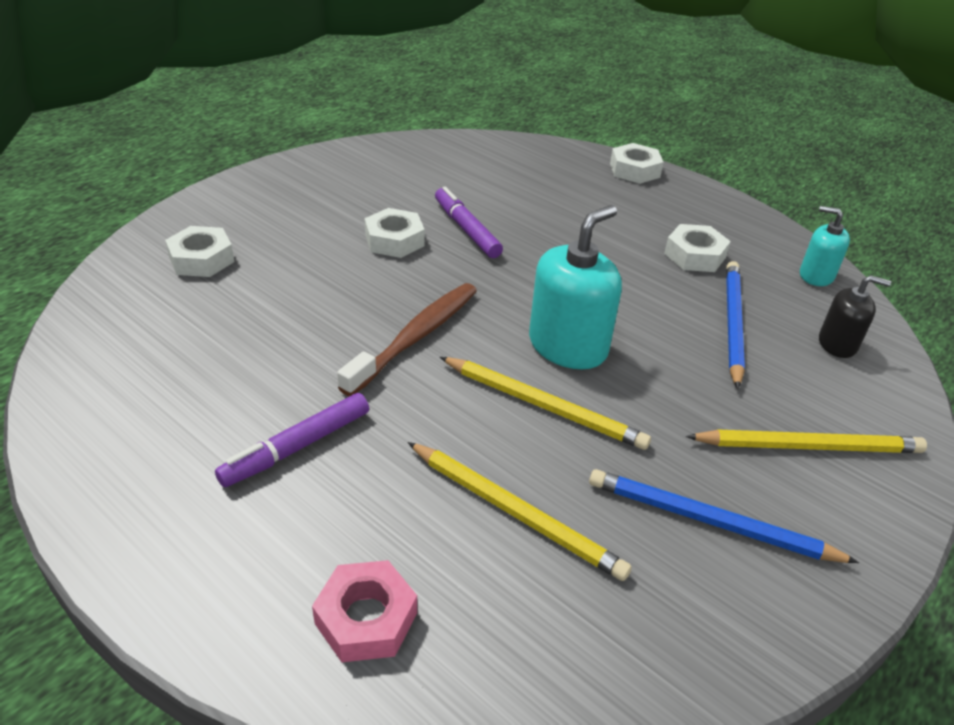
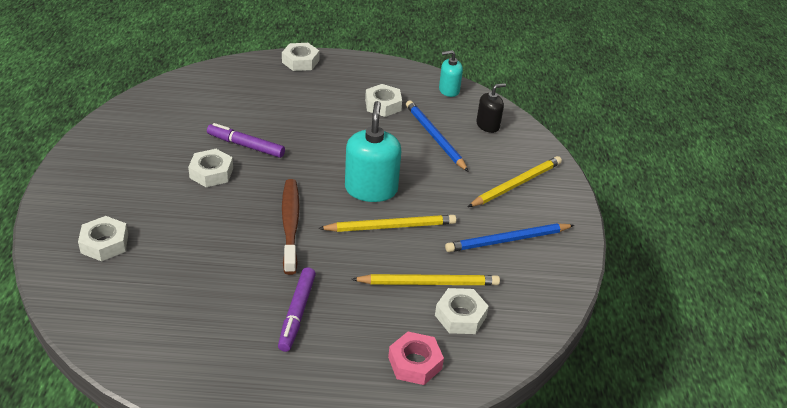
camera: 40 degrees left, 0 degrees up
none -> white nut [435,288,489,334]

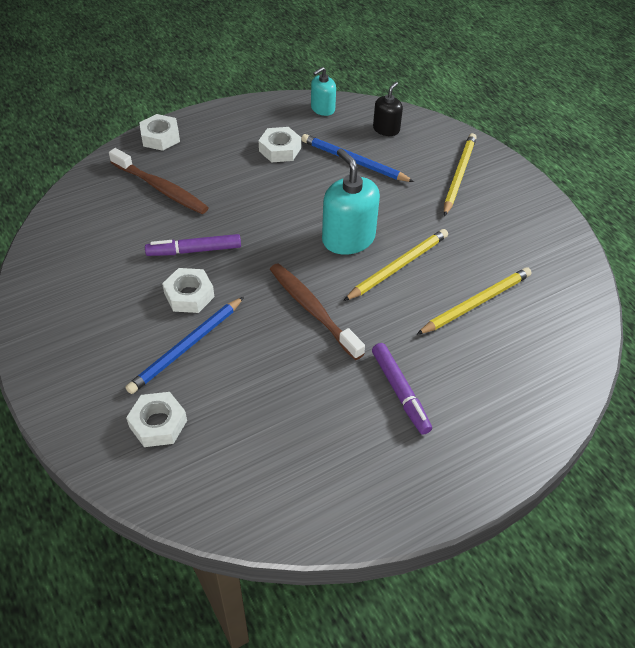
camera: 30 degrees left, 10 degrees up
pink nut [388,332,444,385] -> none
white nut [435,288,489,334] -> none
blue pencil [445,223,574,252] -> blue pencil moved to [126,297,244,394]
none -> brown toothbrush [109,148,209,214]

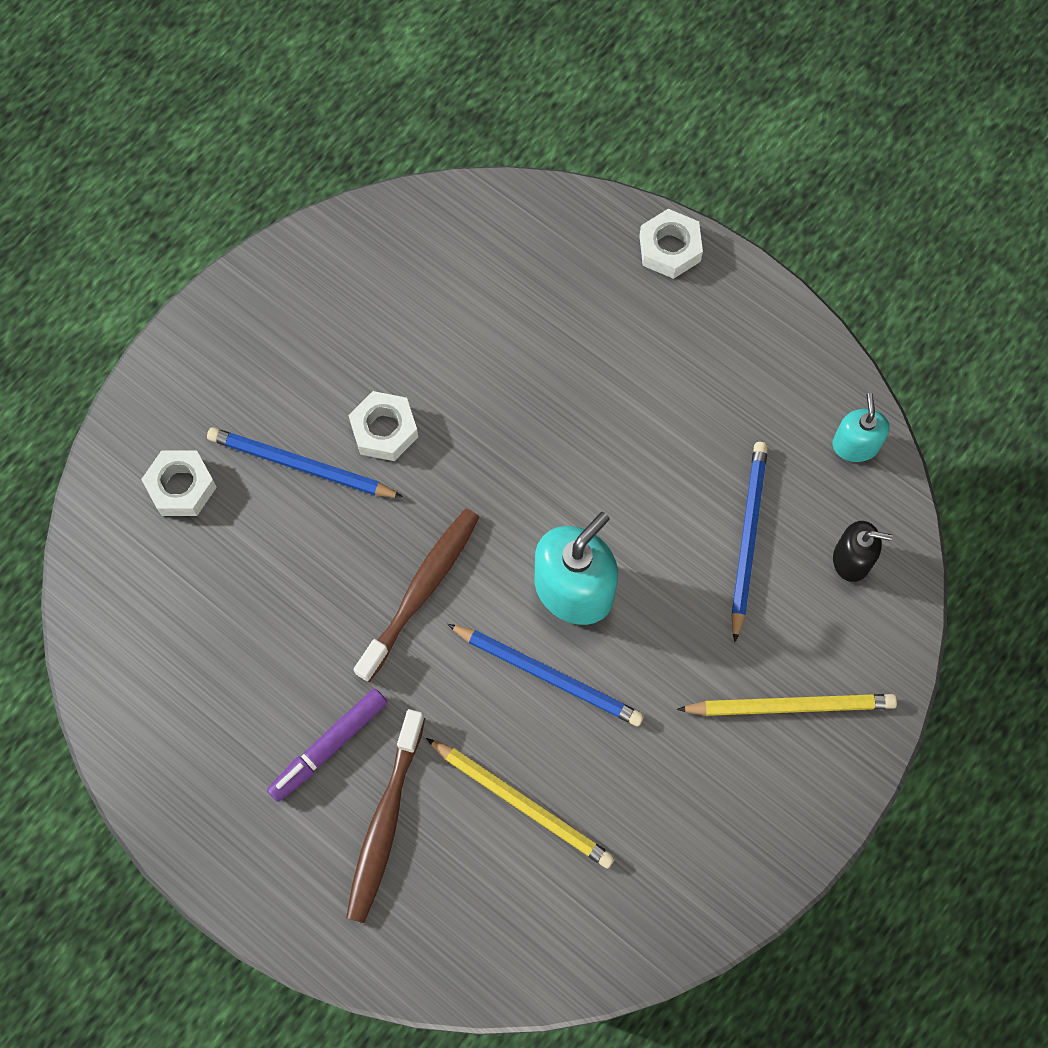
camera: 70 degrees right, 20 degrees up
brown toothbrush [109,148,209,214] -> brown toothbrush moved to [346,709,425,923]
purple marker [145,234,241,256] -> none
white nut [259,127,301,162] -> none
turquoise soap dispenser [311,67,336,116] -> turquoise soap dispenser turned 60 degrees clockwise [832,393,890,462]
yellow pencil [343,229,448,301] -> blue pencil [447,624,644,726]

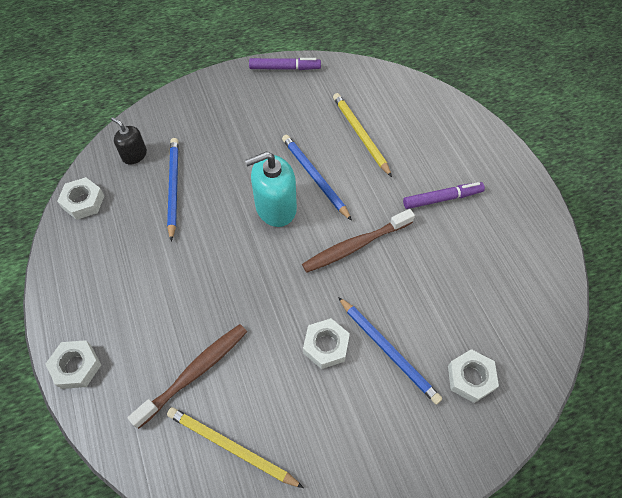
camera: 150 degrees left, 10 degrees down
brown toothbrush [346,709,425,923] -> brown toothbrush moved to [127,324,247,429]
yellow pencil [677,694,897,716] -> yellow pencil moved to [167,407,304,488]
blue pencil [731,442,768,642] -> blue pencil turned 135 degrees clockwise [167,138,179,241]
turquoise soap dispenser [832,393,890,462] -> white nut [57,177,104,220]
none -> purple marker [249,58,321,70]

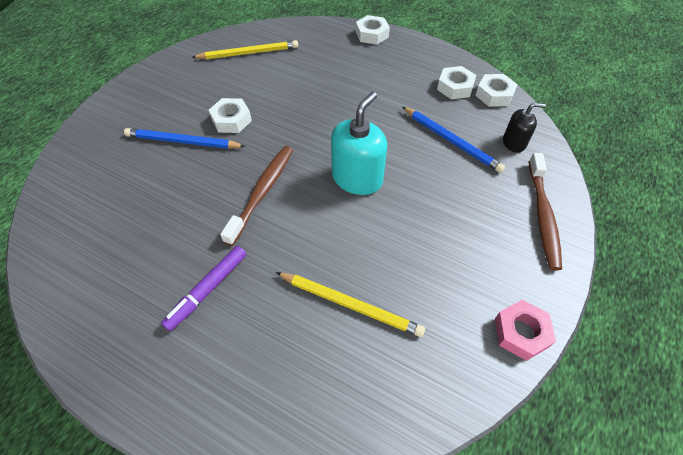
camera: 140 degrees right, 5 degrees down
brown toothbrush [127,324,247,429] -> brown toothbrush moved to [528,153,562,271]
purple marker [249,58,321,70] -> pink nut [495,300,556,361]
blue pencil [282,135,352,221] -> none
white nut [448,349,499,403] -> white nut moved to [437,66,476,99]

